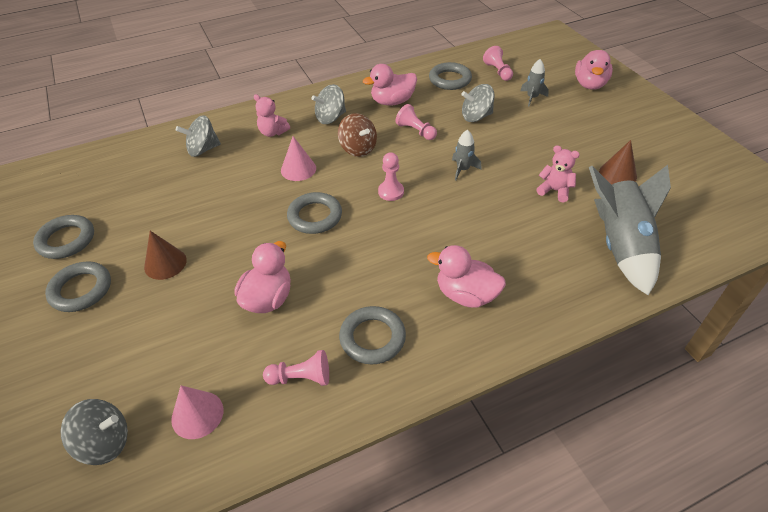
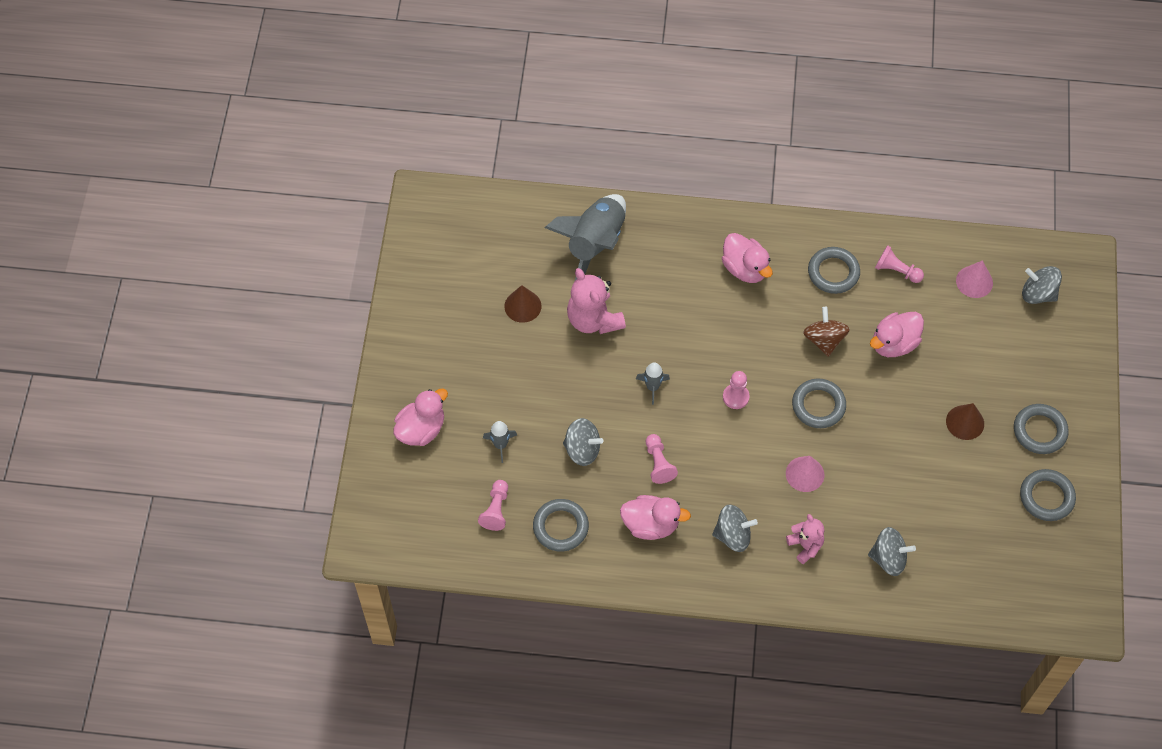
camera: 150 degrees left, 15 degrees up
brown spinning top [338,113,377,157] -> brown spinning top moved to [803,307,850,357]
pink teddy bear [536,145,580,203] -> pink teddy bear [567,268,626,334], size x1.69

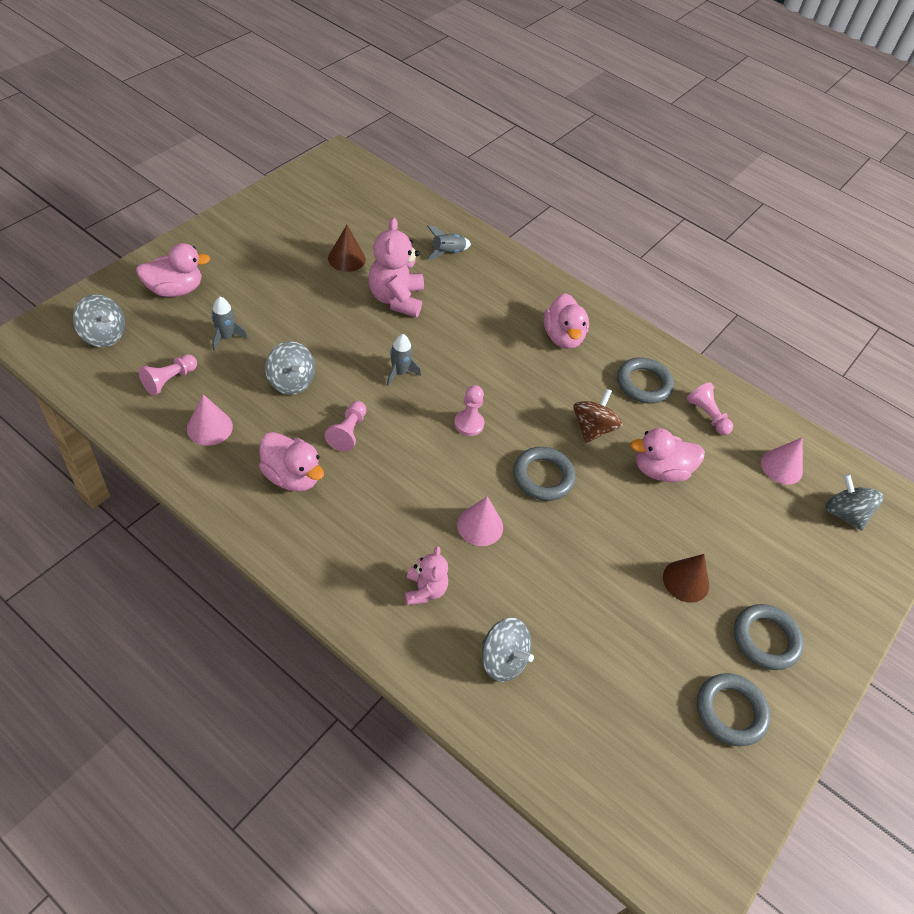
camera: 25 degrees right, 10 degrees down
grey ring [533,499,589,552] -> pink cone [187,394,233,446]
grey rocket [545,194,626,281] -> grey rocket [427,225,471,260], size x0.46
grey spinning top [712,505,758,552] -> grey spinning top moved to [73,295,125,347]

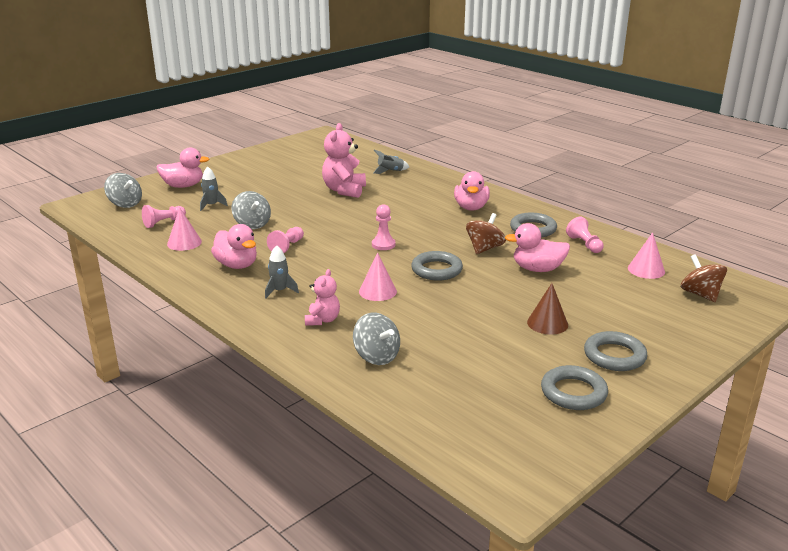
camera: 15 degrees right, 25 degrees down
brown cone [328,225,366,272] -> none
grey rocket [387,334,421,386] -> grey rocket moved to [265,245,299,299]
grey spinning top [825,474,884,530] -> brown spinning top [681,254,727,302]

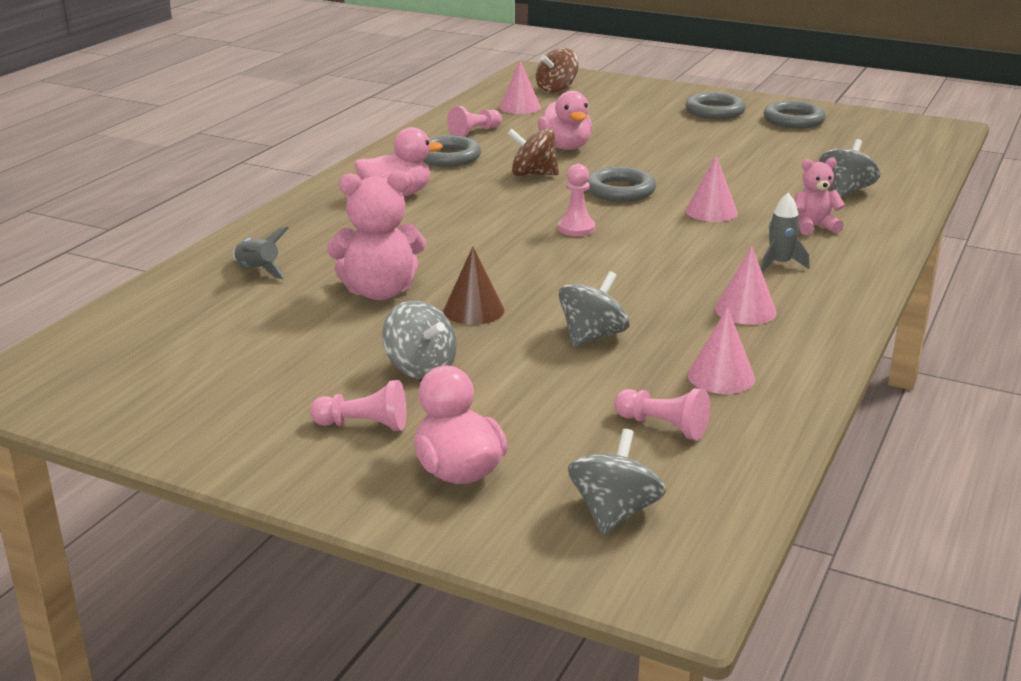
camera: 110 degrees left, 0 degrees up
grey rocket [200,167,228,211] -> none
pink duck [211,224,257,269] -> pink cone [715,246,777,325]
pink pawn [267,227,304,253] -> pink pawn moved to [310,380,406,431]
brown cone [527,283,568,335] -> brown cone moved to [444,247,504,325]
none -> grey spinning top [382,301,457,379]

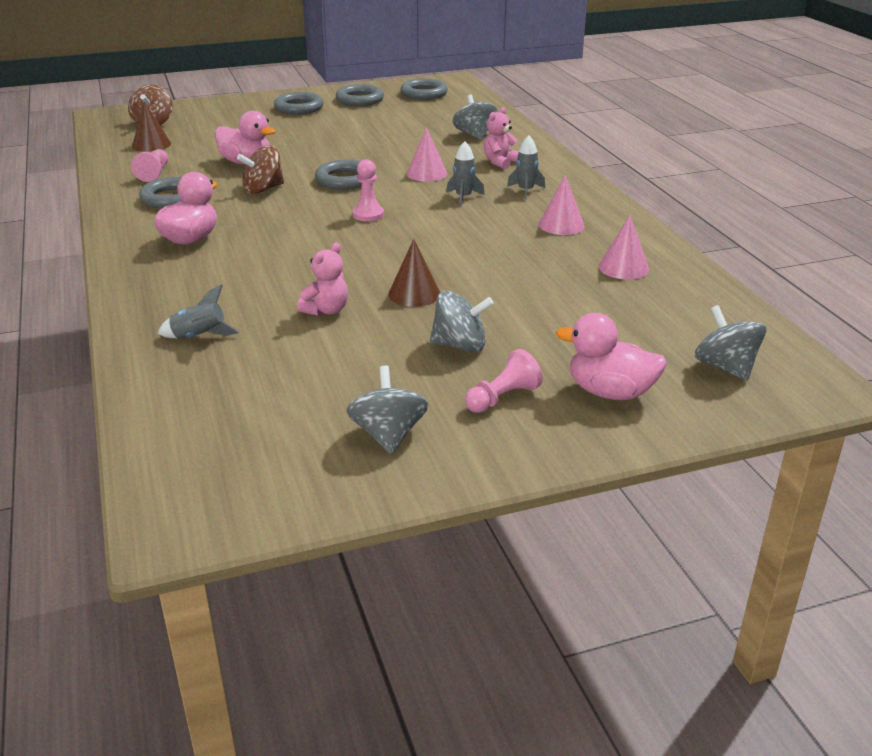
camera: 45 degrees left, 5 degrees up
pink teddy bear [327,170,426,300] -> pink teddy bear [297,243,348,316], size x0.59
pink cone [499,60,541,114] -> brown cone [132,101,171,152]
grey spinning top [559,271,629,347] -> grey spinning top moved to [346,366,429,454]
pink pawn [614,388,710,440] -> none
none -> grey ring [400,78,448,100]
none -> grey rocket [446,141,485,207]

